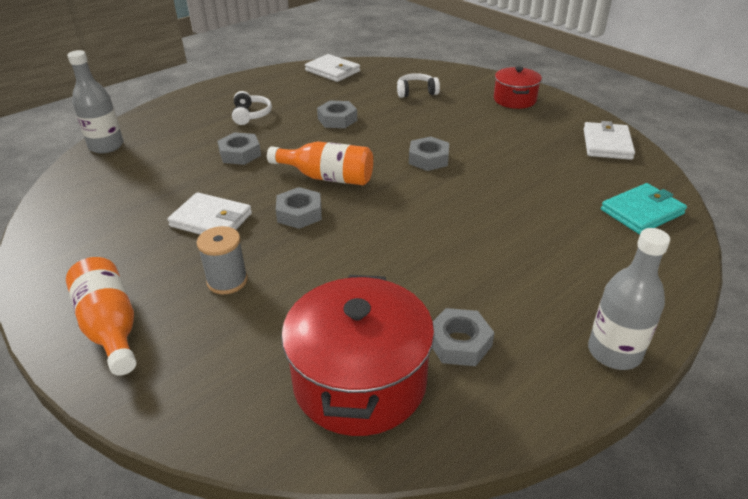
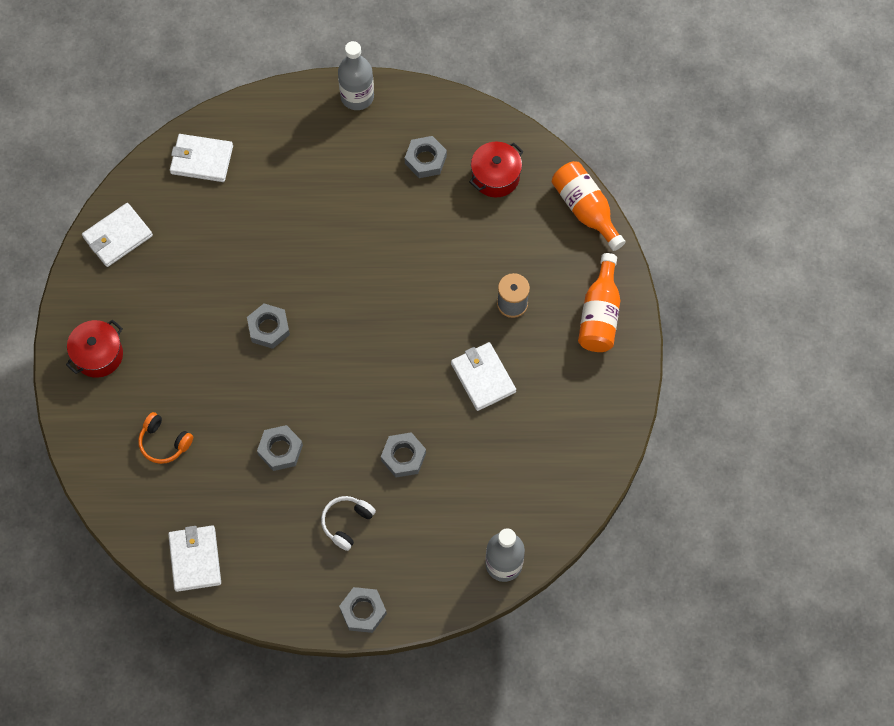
camera: 140 degrees left, 30 degrees up
orange bottle [267,141,373,185] -> orange bottle moved to [552,161,625,251]
grey nut [276,187,322,229] -> grey nut moved to [339,587,387,633]
red pot [281,275,435,436] -> red pot [469,142,523,197], size x0.58
white headphones [397,73,440,98] -> orange headphones [138,412,193,464]
turquoise wallet [601,183,687,234] -> white wallet [170,134,233,182]

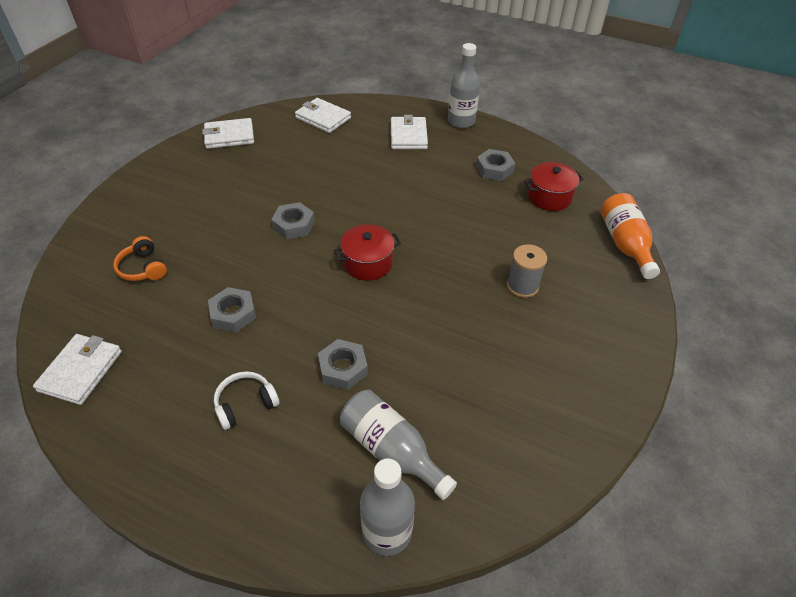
camera: 25 degrees right, 20 degrees down
red pot [66,320,123,378] -> red pot moved to [334,224,401,281]
grey nut [339,587,387,633] -> none
white wallet [451,342,516,411] -> white wallet moved to [391,115,428,149]
orange bottle [578,253,620,352] -> none
none -> grey bottle [340,390,457,500]

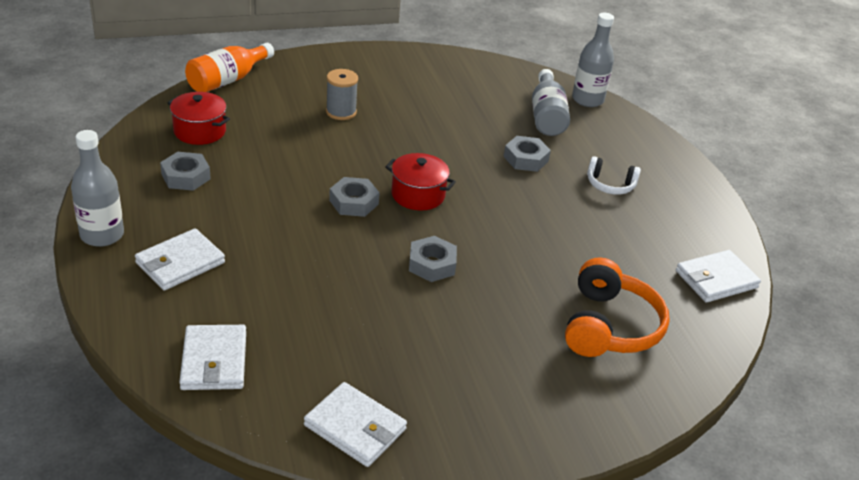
camera: 135 degrees left, 10 degrees down
orange headphones [113,236,167,281] -> orange headphones [565,257,670,357], size x1.77
grey nut [208,287,256,332] -> grey nut moved to [329,177,380,217]

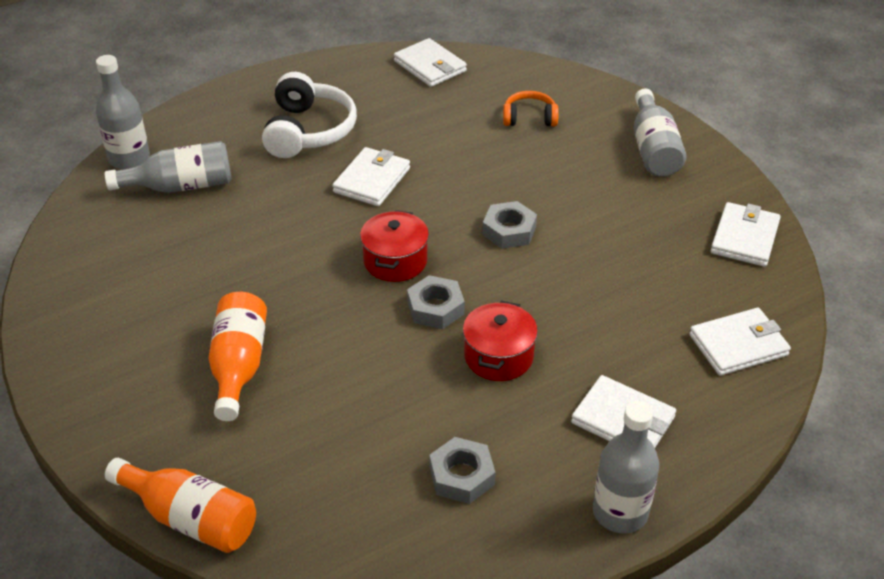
camera: 100 degrees left, 5 degrees up
red pot [167,92,230,145] -> red pot moved to [463,301,538,381]
grey spool [326,69,358,120] -> orange bottle [208,292,267,421]
grey nut [503,136,551,172] -> none
orange headphones [565,257,670,357] -> orange headphones [503,91,559,127], size x0.56
white headphones [587,156,641,195] -> white headphones [262,72,357,158], size x1.77
none -> white wallet [332,147,410,206]
none -> grey bottle [634,88,687,177]

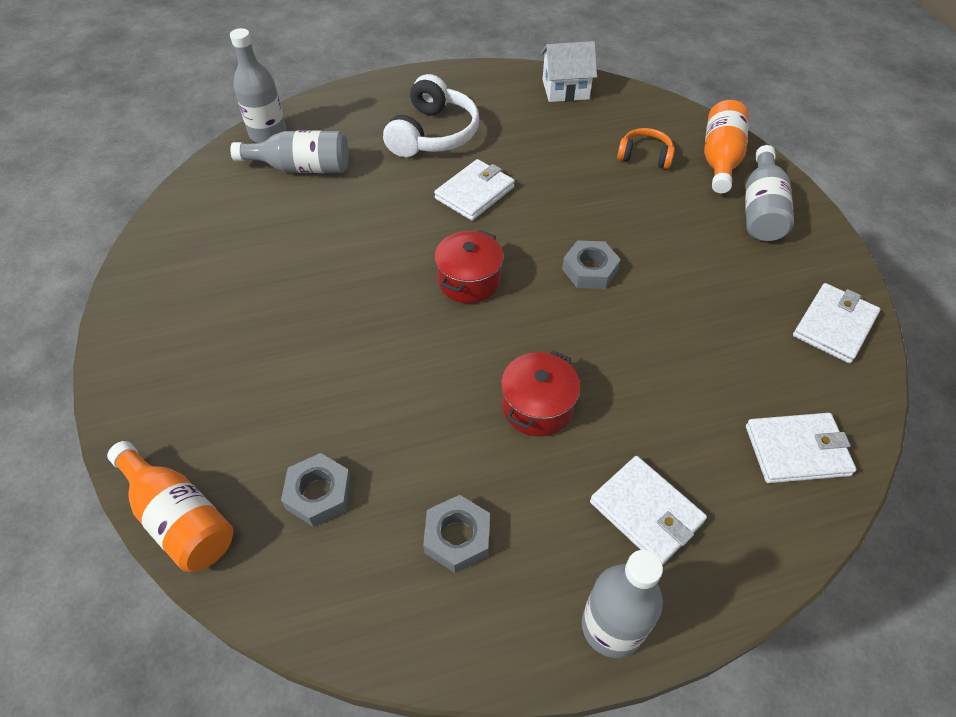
camera: 15 degrees right, 10 degrees up
orange bottle [208,292,267,421] -> orange bottle moved to [704,100,749,193]
white wallet [394,38,467,87] -> white house [541,41,597,102]
grey nut [407,275,465,329] -> grey nut moved to [281,453,351,527]

